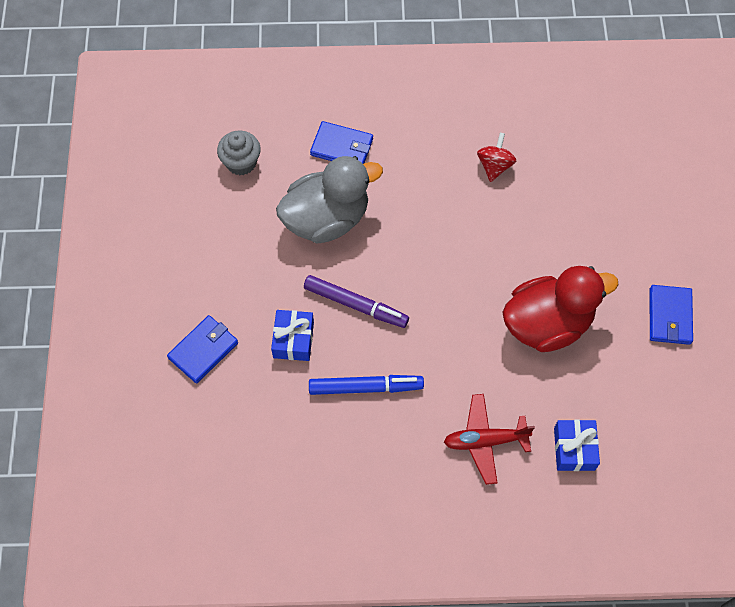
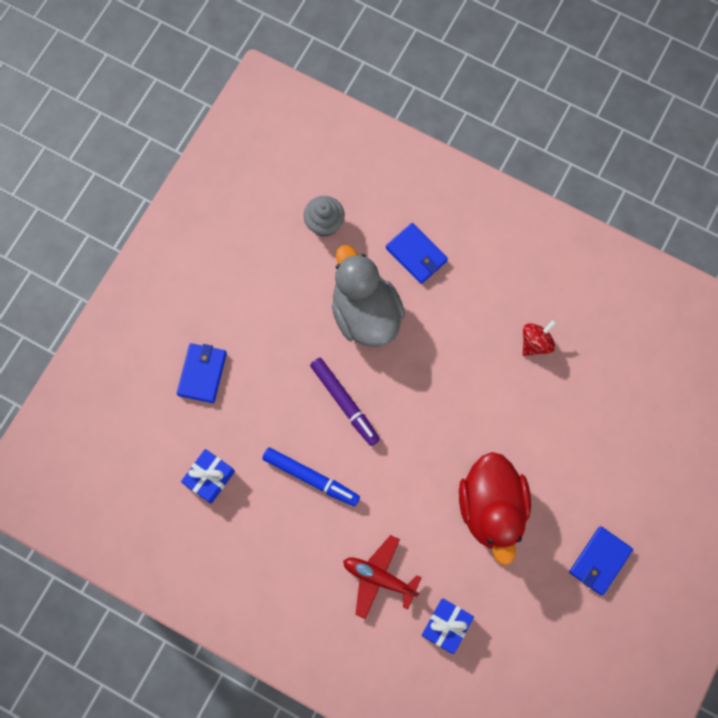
camera: 30 degrees right, 10 degrees up
blue wallet [167,315,238,384] -> blue wallet turned 60 degrees counterclockwise [177,343,227,403]
blue gift [271,310,314,361] -> blue gift moved to [181,449,235,504]
grey duck [276,156,383,244] -> grey duck turned 120 degrees counterclockwise [332,245,405,347]
red duck [503,266,618,352] -> red duck turned 75 degrees clockwise [459,452,531,565]

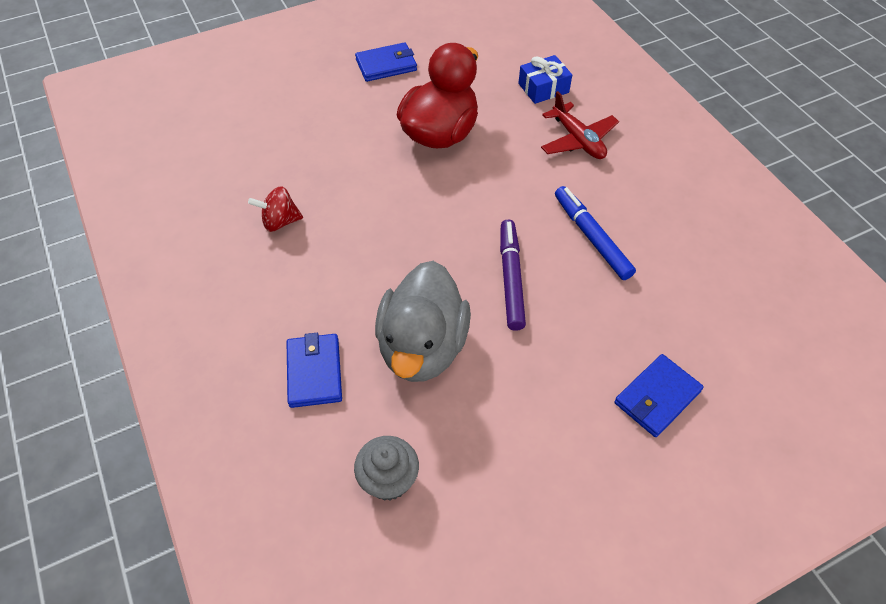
camera: 145 degrees left, 20 degrees down
blue gift [181,449,235,504] -> none

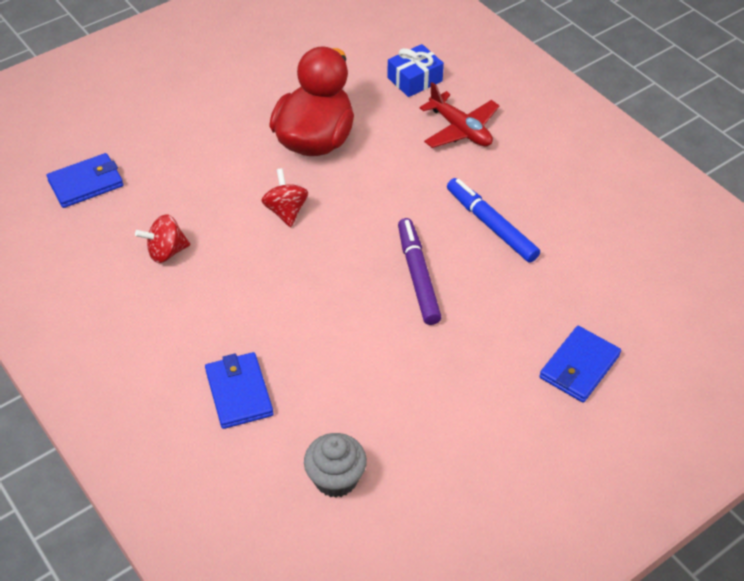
camera: 10 degrees left, 5 degrees down
blue wallet [355,42,417,82] -> blue wallet moved to [47,153,123,208]
grey duck [375,261,471,382] -> none
none -> red spinning top [261,168,308,227]

